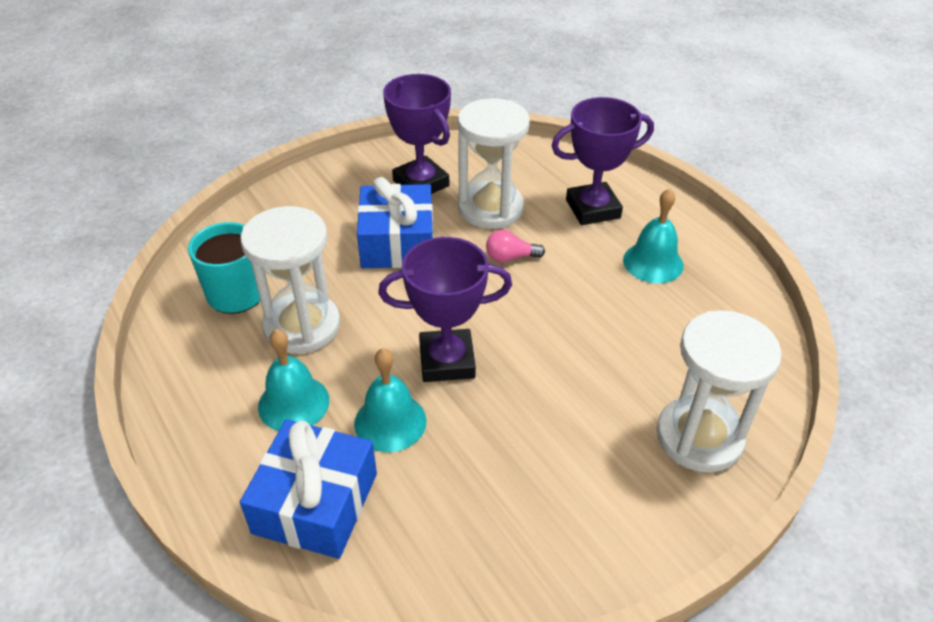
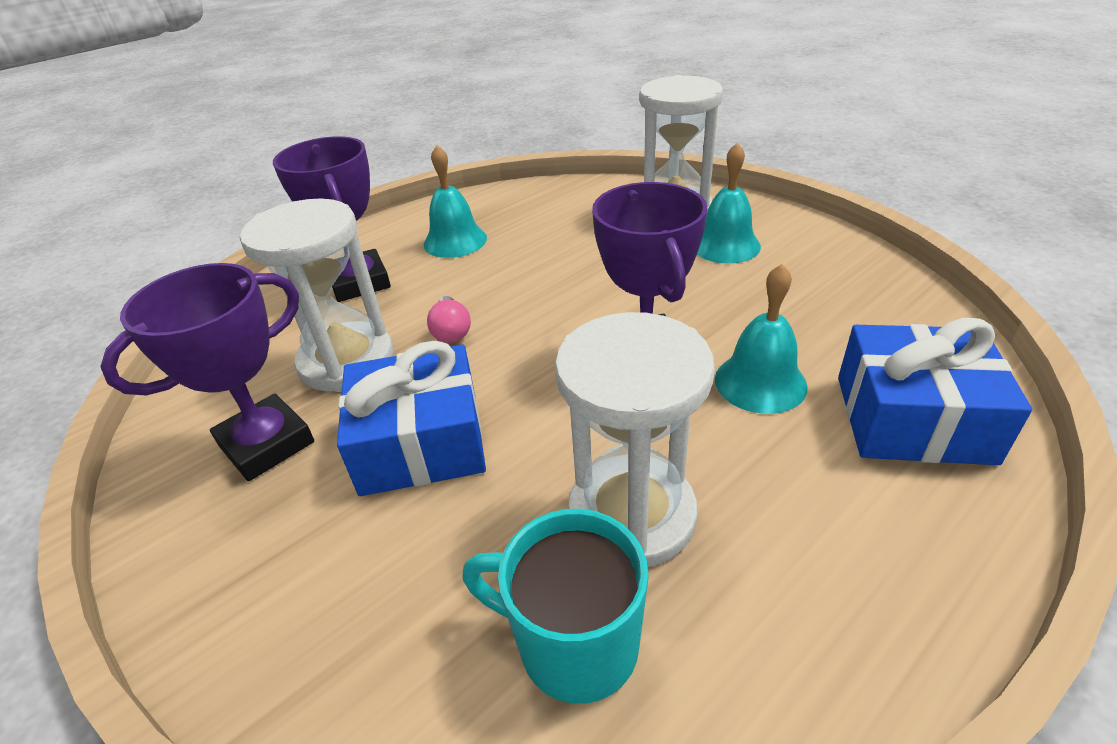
camera: 95 degrees left, 5 degrees down
turquoise bell [258,329,329,431] -> turquoise bell moved to [697,142,761,263]

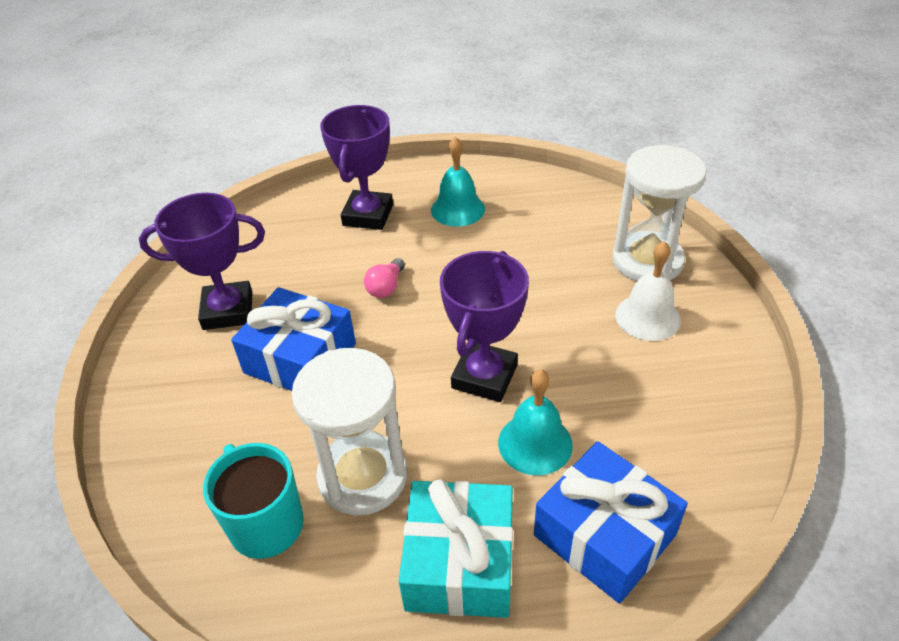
camera: 35 degrees right, 5 degrees up
white hourglass [240,199,394,392] -> none
turquoise bell [697,142,761,263] -> white bell [615,241,681,341]
none -> turquoise gift [399,480,513,618]

